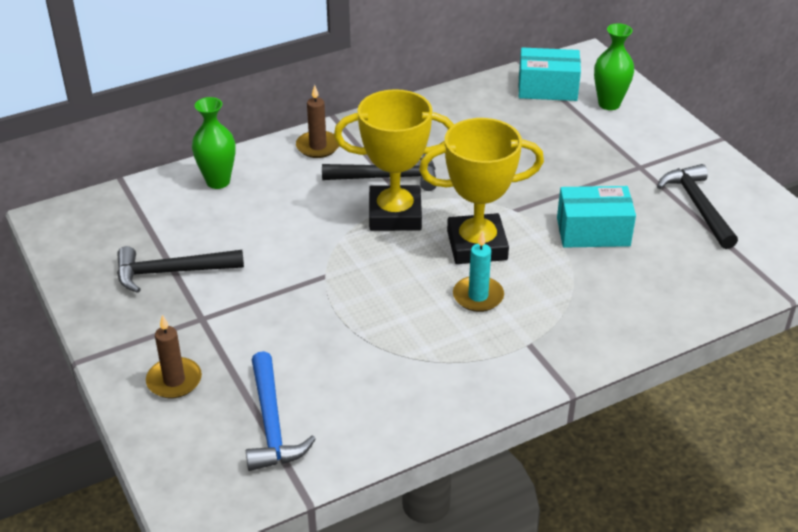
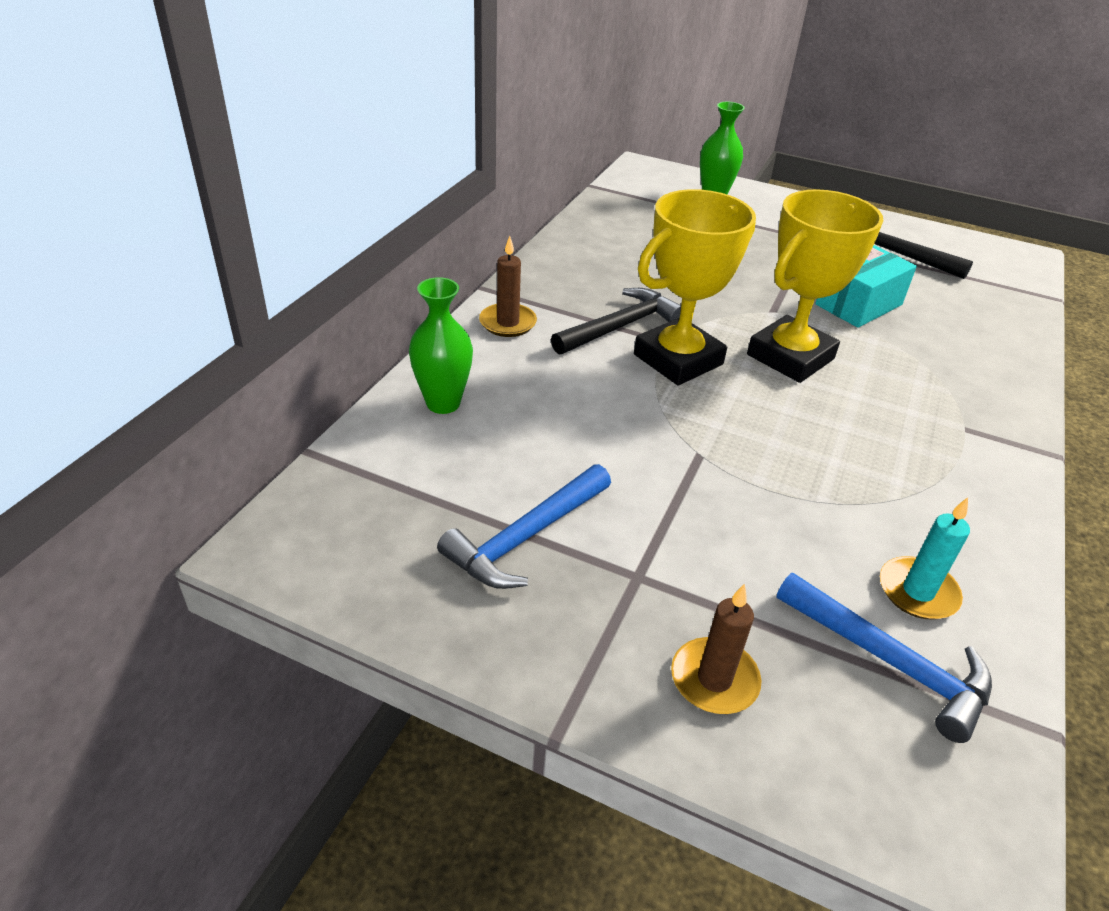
camera: 40 degrees left, 0 degrees up
black hammer [117,246,244,293] -> blue hammer [437,464,611,589]
turquoise candle [453,232,504,312] -> turquoise candle moved to [880,497,970,619]
turquoise box [518,48,581,101] -> none

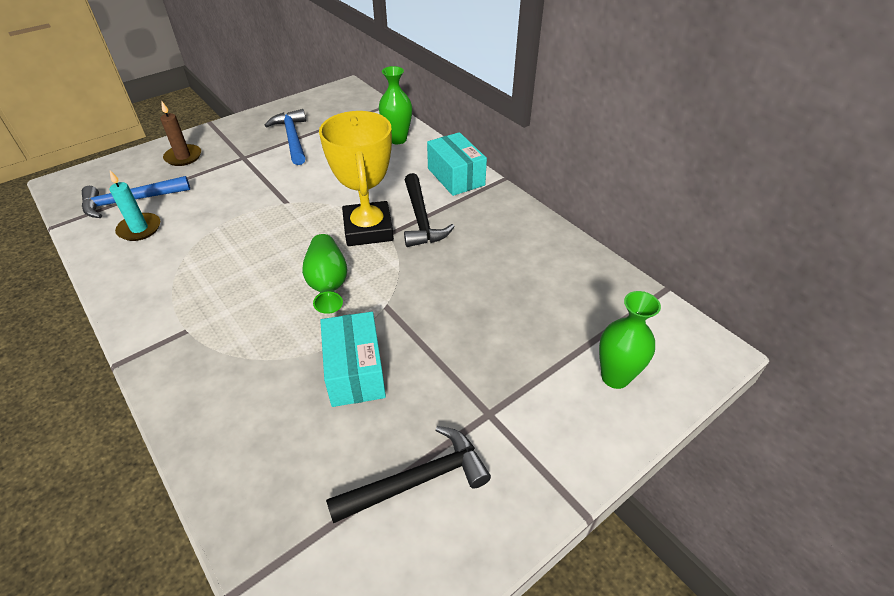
camera: 120 degrees right, 5 degrees up
brown candle [479,236,537,337] -> turquoise box [427,132,487,196]
yellow trophy [747,189,883,383] -> green vase [302,234,348,314]

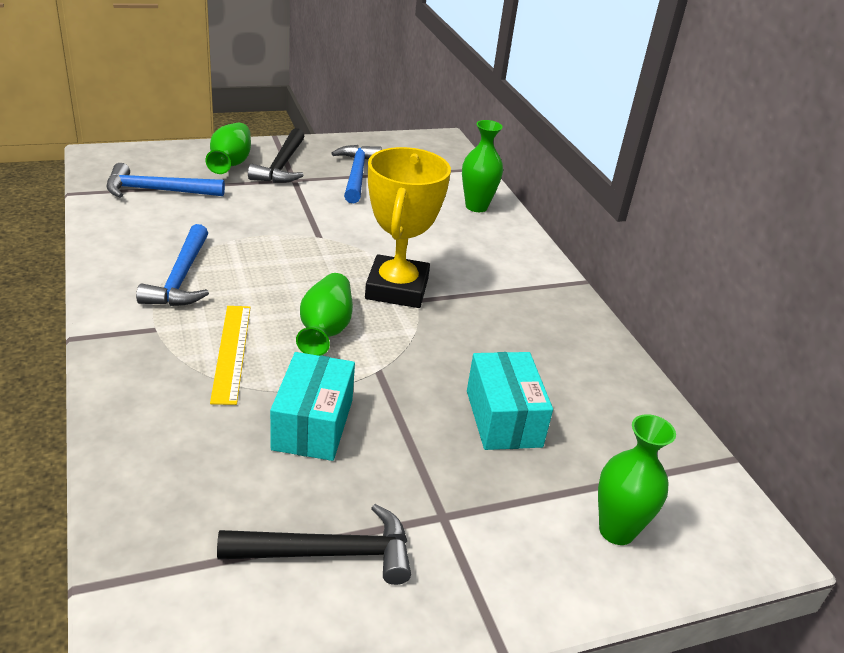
camera: 15 degrees right, 10 degrees down
turquoise candle [109,170,160,241] -> none
brown candle [160,102,201,166] -> green vase [206,123,251,174]
black hammer [404,173,455,247] -> black hammer moved to [248,128,305,183]
turquoise box [427,132,487,196] -> turquoise box moved to [467,352,553,450]
none -> blue hammer [136,224,209,306]
none -> yellow ruler [210,306,251,405]

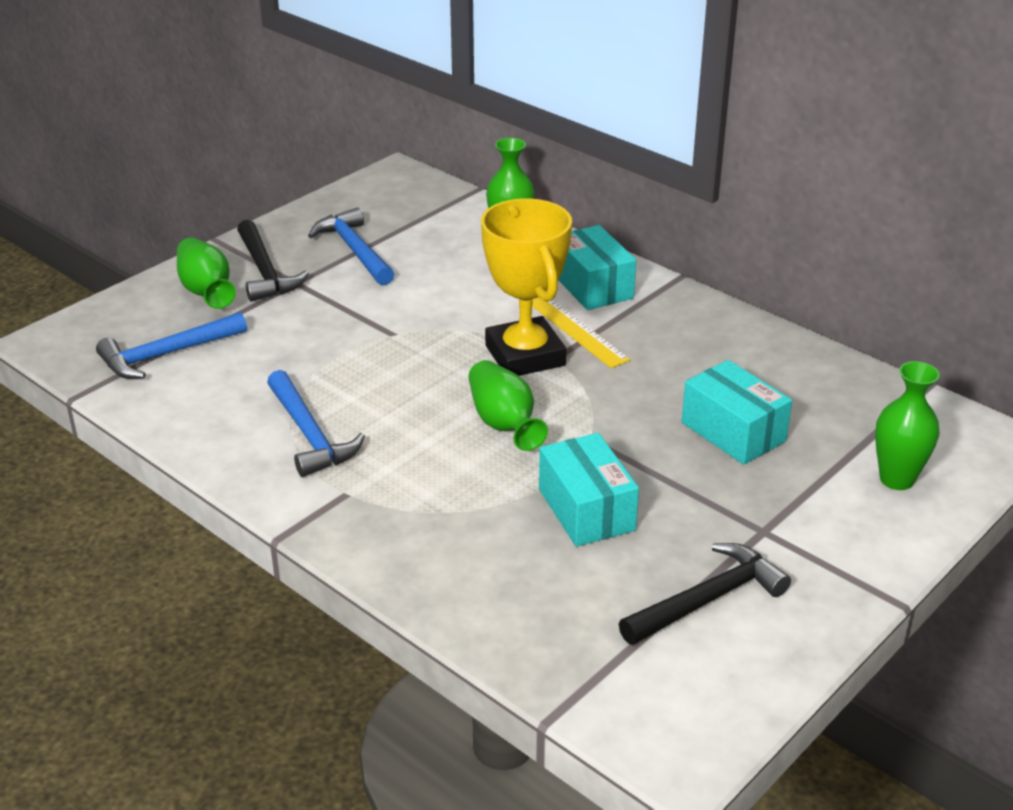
camera: 25 degrees left, 0 degrees up
yellow ruler [210,306,251,405] -> yellow ruler moved to [532,297,630,368]
none -> turquoise box [559,225,636,310]

